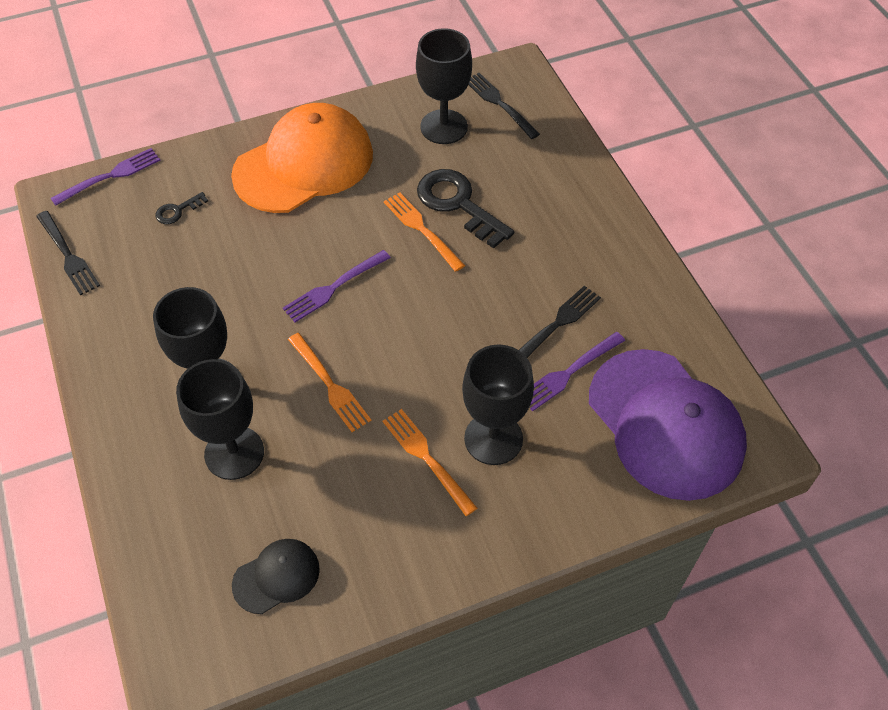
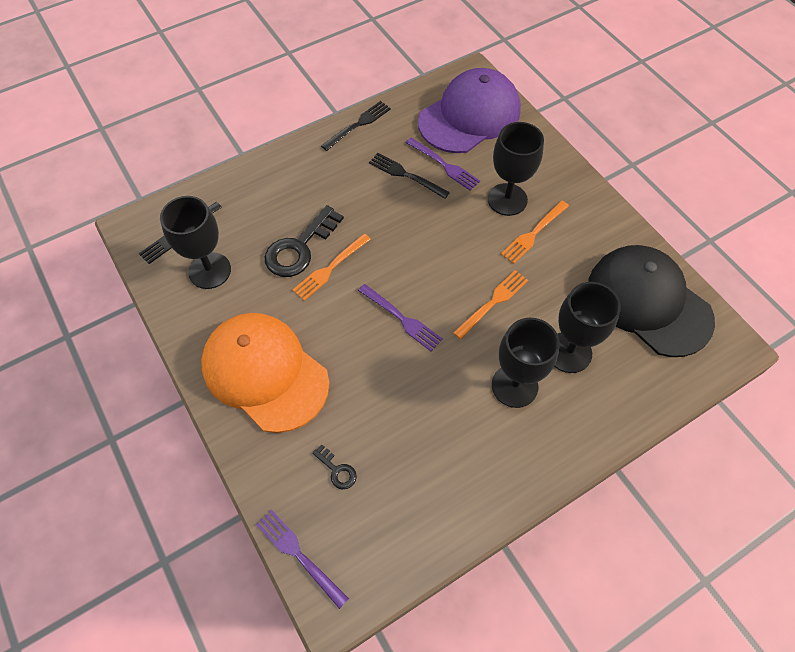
camera: 100 degrees left, 5 degrees up
black fork [36,211,100,296] -> black fork moved to [321,101,391,151]
black cap [232,539,320,614] -> black cap [588,245,715,357], size x2.15

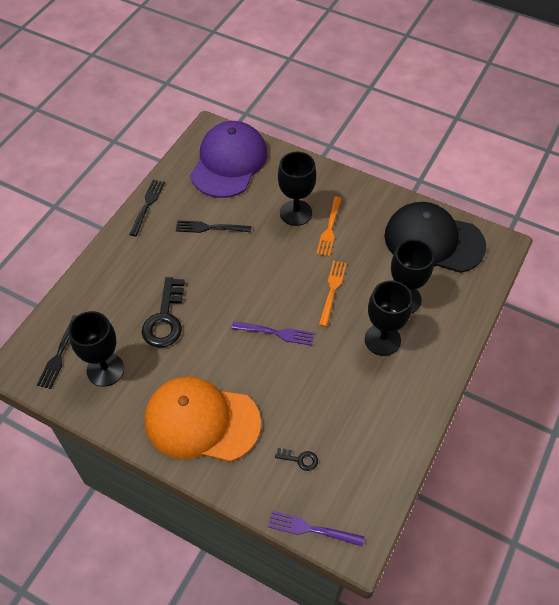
camera: 30 degrees left, 5 degrees down
orange fork [293,234,371,301] -> none
purple fork [406,137,480,191] -> none

